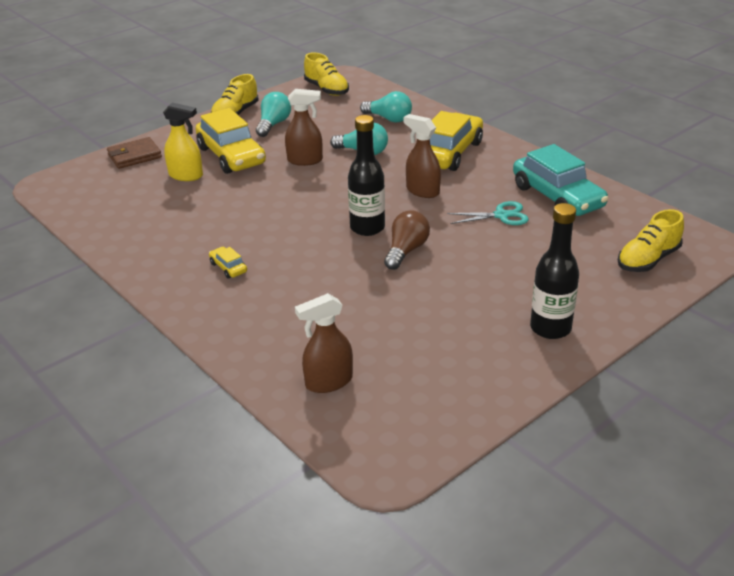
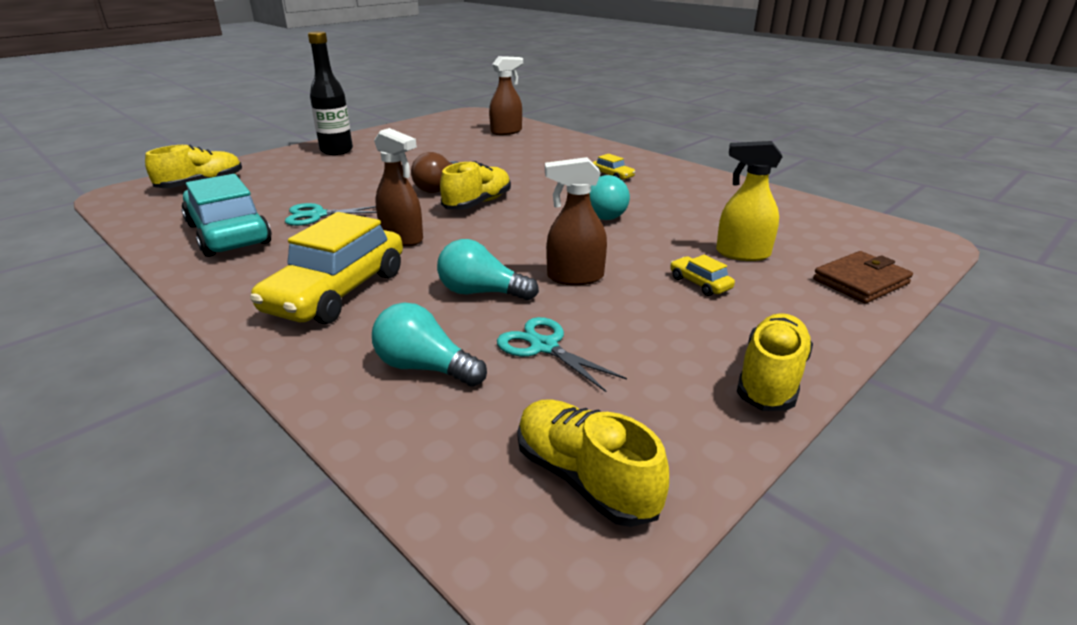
camera: 175 degrees right, 5 degrees down
yellow car [195,108,266,174] -> yellow car [670,255,735,296], size x0.42
turquoise light bulb [256,92,291,137] -> turquoise light bulb moved to [590,175,630,220]
black bottle [348,115,385,236] -> yellow shoe [440,161,511,210]
none -> turquoise scissors [497,317,627,392]

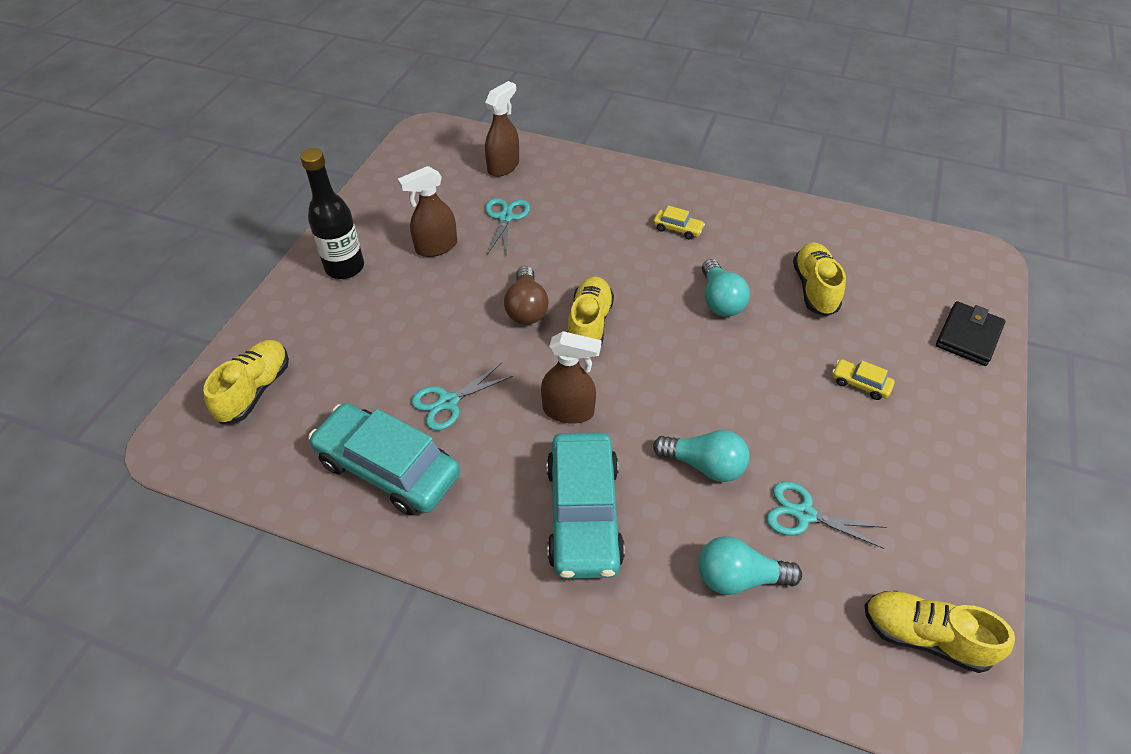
camera: 25 degrees left, 20 degrees up
yellow car [250,212,403,324] -> turquoise car [547,432,625,579]
turquoise light bulb [437,239,539,300] -> turquoise light bulb turned 150 degrees counterclockwise [653,430,750,482]
brown spray bottle [545,157,607,285] -> brown spray bottle moved to [398,166,457,257]
yellow spray bottle [716,141,782,261] -> none
yellow shoe [737,313,813,411] -> yellow shoe moved to [793,242,846,317]
brown wallet [813,251,913,303] -> black wallet [936,301,1005,366]
none -> turquoise scissors [485,198,530,258]

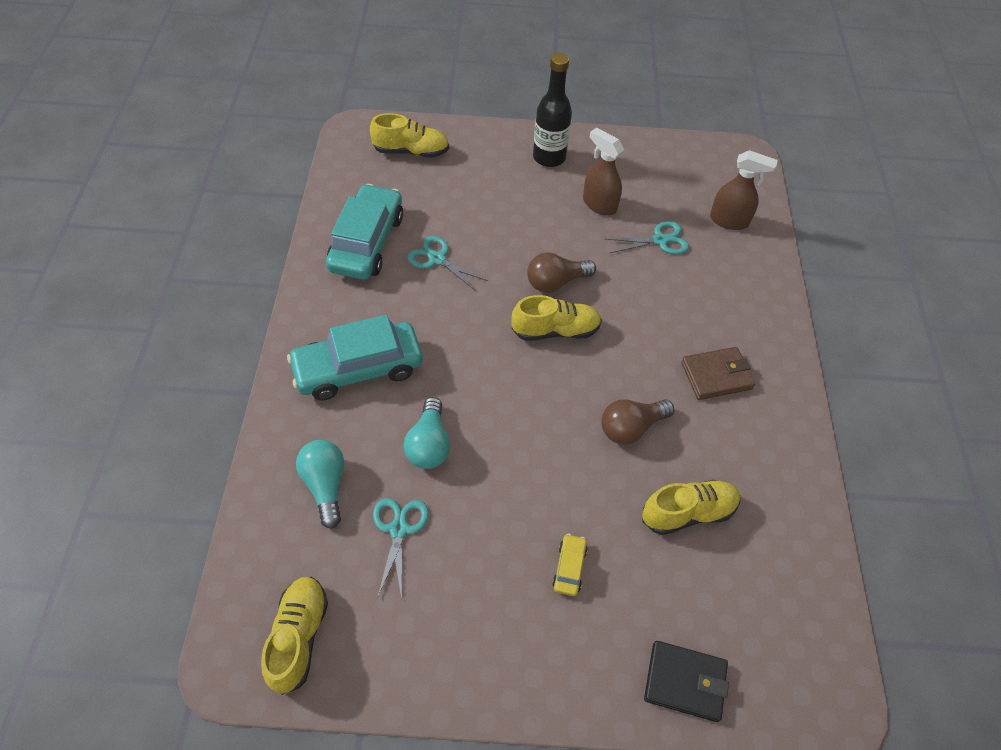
camera: 70 degrees right, 5 degrees up
brown spray bottle [541,331,602,424] -> none
yellow car [653,206,705,240] -> brown wallet [681,347,755,400]
turquoise light bulb [702,259,750,317] -> brown light bulb [601,399,674,445]

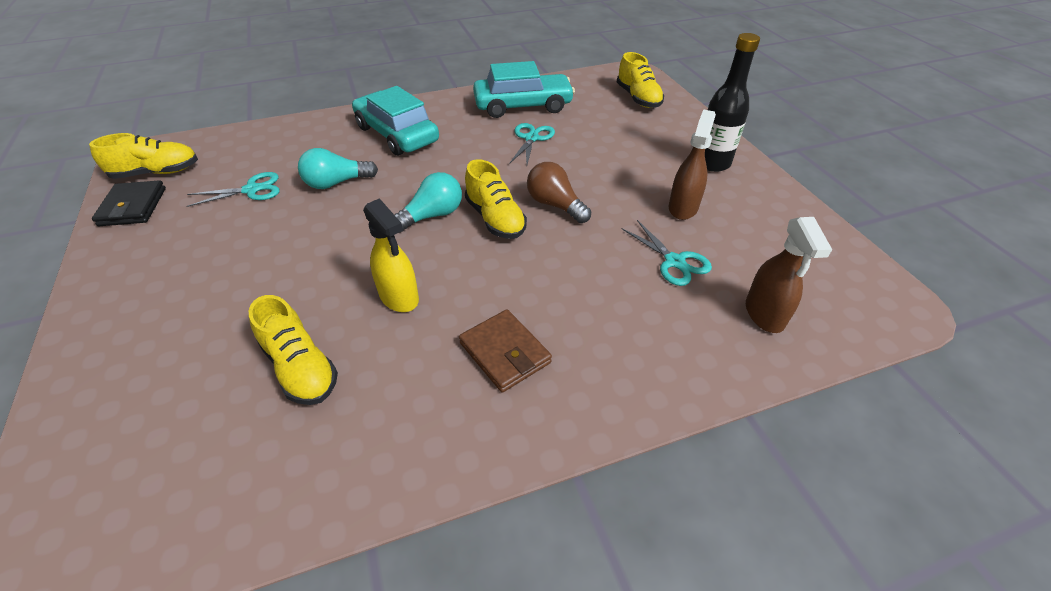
camera: 70 degrees right, 10 degrees down
turquoise light bulb [296,440,344,529] -> turquoise light bulb moved to [395,172,462,232]
yellow car [552,534,588,596] -> none
brown light bulb [601,399,674,445] -> yellow spray bottle [363,198,419,312]
black wallet [644,641,729,722] -> black wallet moved to [92,180,166,226]

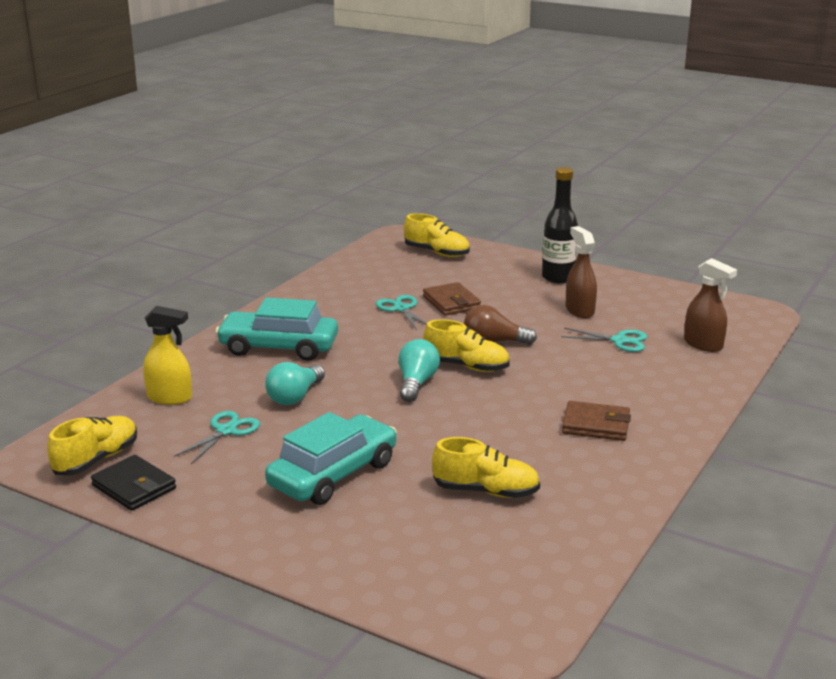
camera: 40 degrees left, 20 degrees down
yellow spray bottle [363,198,419,312] -> yellow spray bottle moved to [143,306,192,405]
turquoise car [473,61,575,118] -> turquoise car moved to [265,412,397,505]
none -> brown wallet [423,282,481,316]

